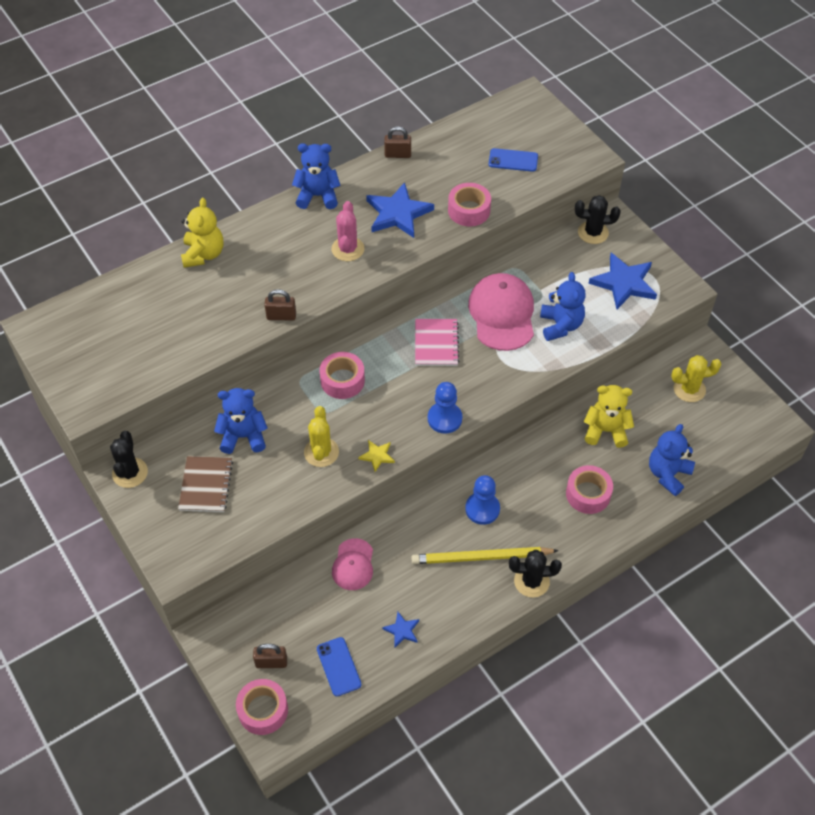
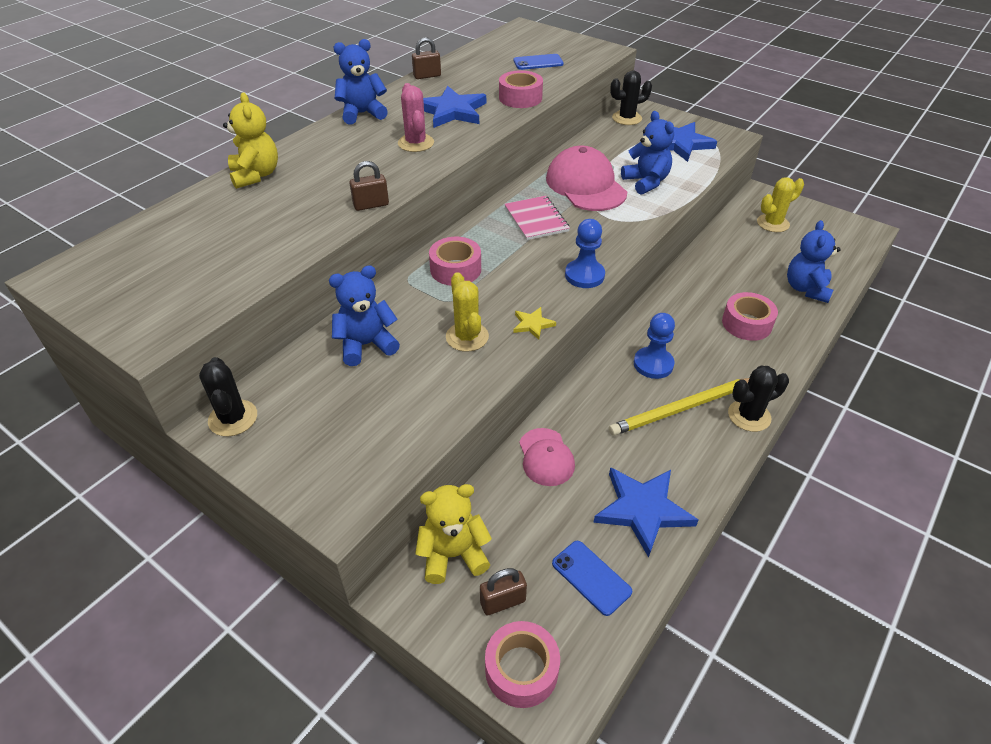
camera: 20 degrees left, 10 degrees down
brown notebook [178,456,233,512] -> none
blue star [382,612,419,647] -> blue star [593,467,698,558], size x2.06
yellow teddy bear [584,385,634,448] -> yellow teddy bear moved to [415,484,492,584]

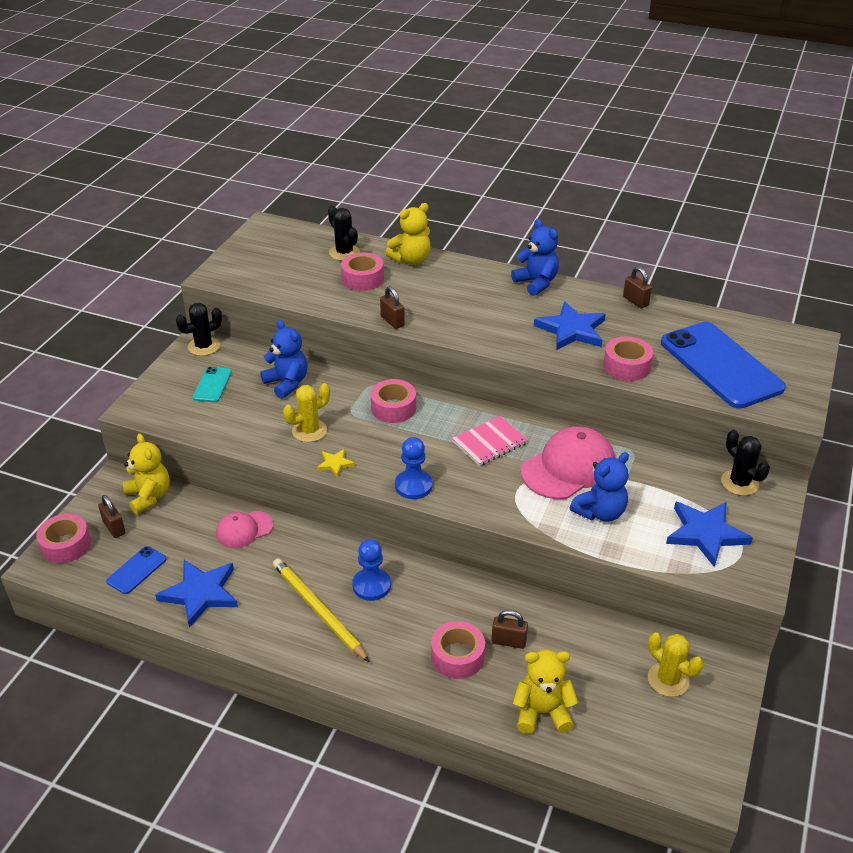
camera: 75 degrees right, 5 degrees down
pink cactus [398,83,434,152] -> none
blue phone [513,54,564,70] -> blue phone [661,322,786,409], size x2.28
black cactus [728,366,789,432] -> black cactus moved to [328,206,360,261]
blue teddy bear [787,220,841,303] -> yellow teddy bear [513,650,578,734]
none -> turquoise phone [193,367,232,402]
none -> pink tape [341,253,384,291]
none -> brown padlock [492,610,528,649]

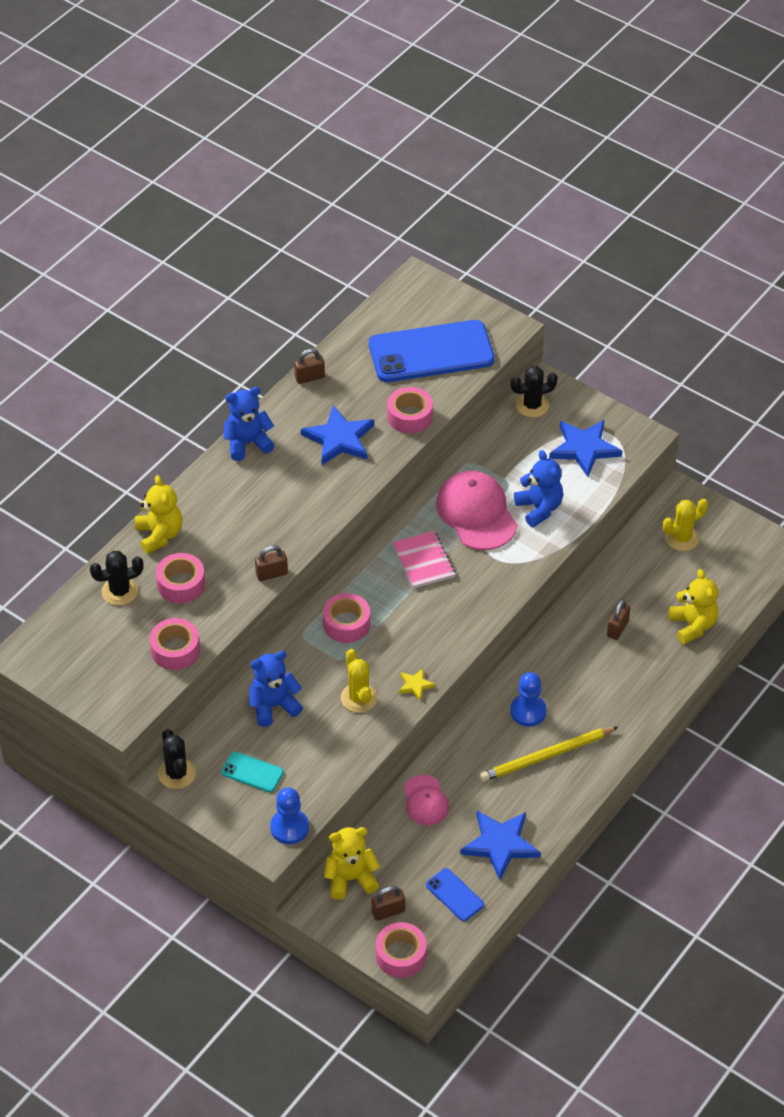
camera: 75 degrees left, 10 degrees up
blue pawn [395,437,432,499] -> blue pawn moved to [270,788,309,844]
pink tape [431,621,485,679] -> pink tape moved to [150,618,200,670]
yellow teddy bear [513,650,578,734] -> yellow teddy bear turned 150 degrees clockwise [669,569,718,644]

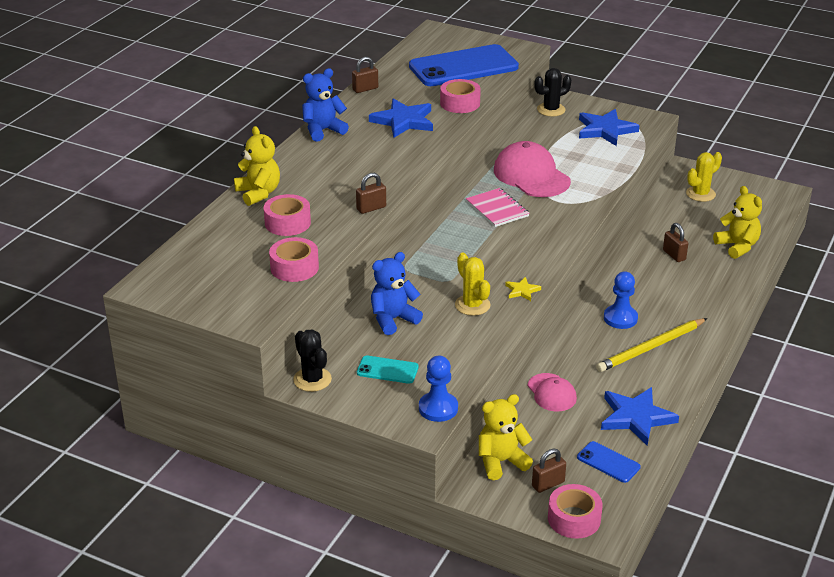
camera: 10 degrees left, 15 degrees down
black cactus [90,551,144,605] -> none
pink tape [323,593,370,643] -> none
blue teddy bear [514,450,563,527] -> none
brown padlock [607,600,630,640] -> brown padlock turned 45 degrees counterclockwise [663,223,688,262]

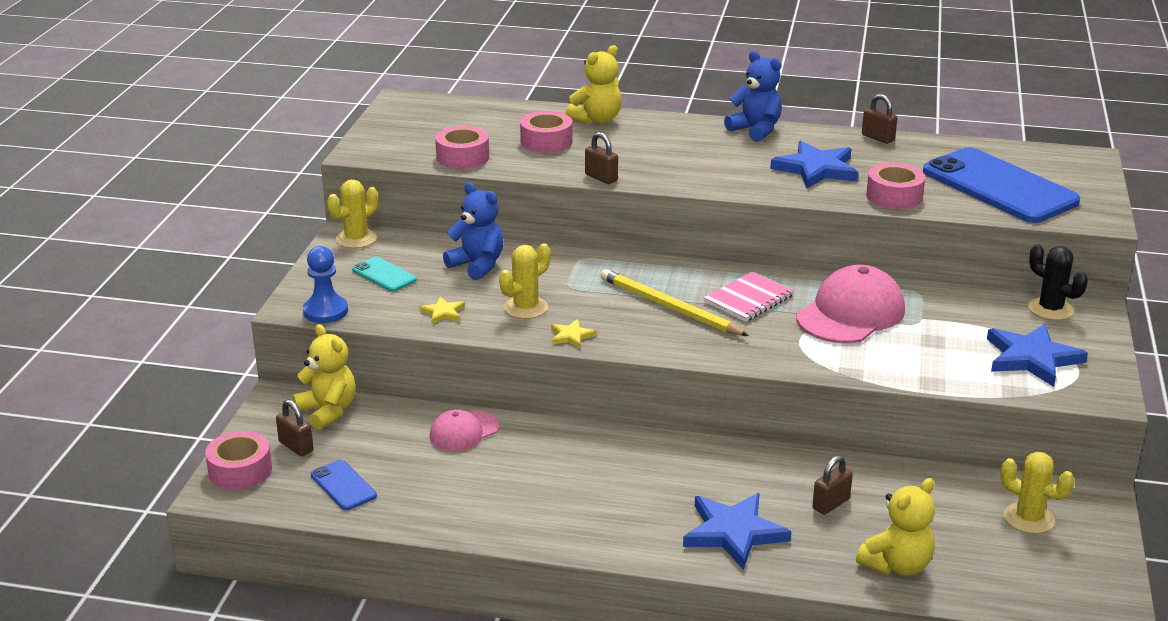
camera: 75 degrees right, 5 degrees down
black cactus [293,329,332,392] -> yellow cactus [327,179,378,248]
turquoise phone [357,355,419,384] -> turquoise phone turned 45 degrees counterclockwise [352,257,417,292]
blue phone [577,441,641,483] -> blue phone turned 60 degrees counterclockwise [311,460,377,510]
yellow pencil [596,318,707,372] -> yellow pencil moved to [601,269,749,336]
blue star [601,387,679,445] -> blue star moved to [683,493,791,570]
blue pawn [604,272,638,329] -> none
none -> yellow star [419,296,465,324]

